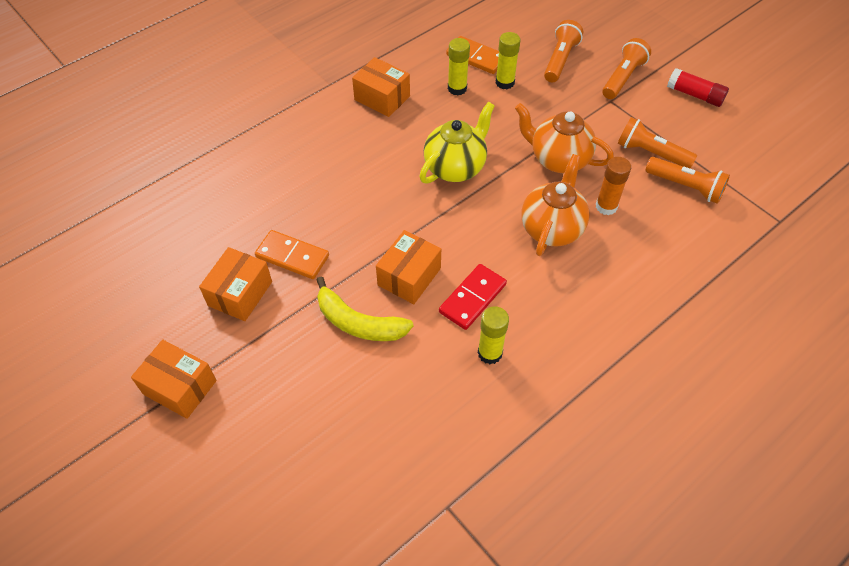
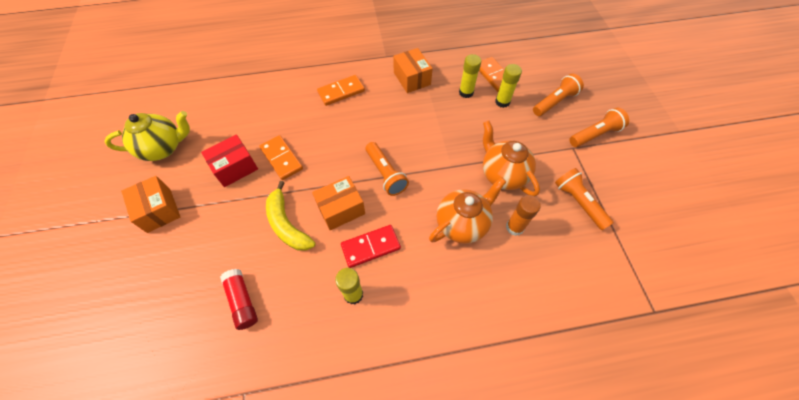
camera: 30 degrees right, 5 degrees up
orange box [199,247,272,321] -> red box [201,134,258,187]
yellow teapot [419,102,495,184] -> yellow teapot moved to [104,111,190,161]
orange flashlight [645,157,730,204] -> orange flashlight moved to [366,142,409,196]
red glue stick [667,68,729,107] -> red glue stick moved to [220,269,258,330]
none -> orange domino [317,75,365,106]

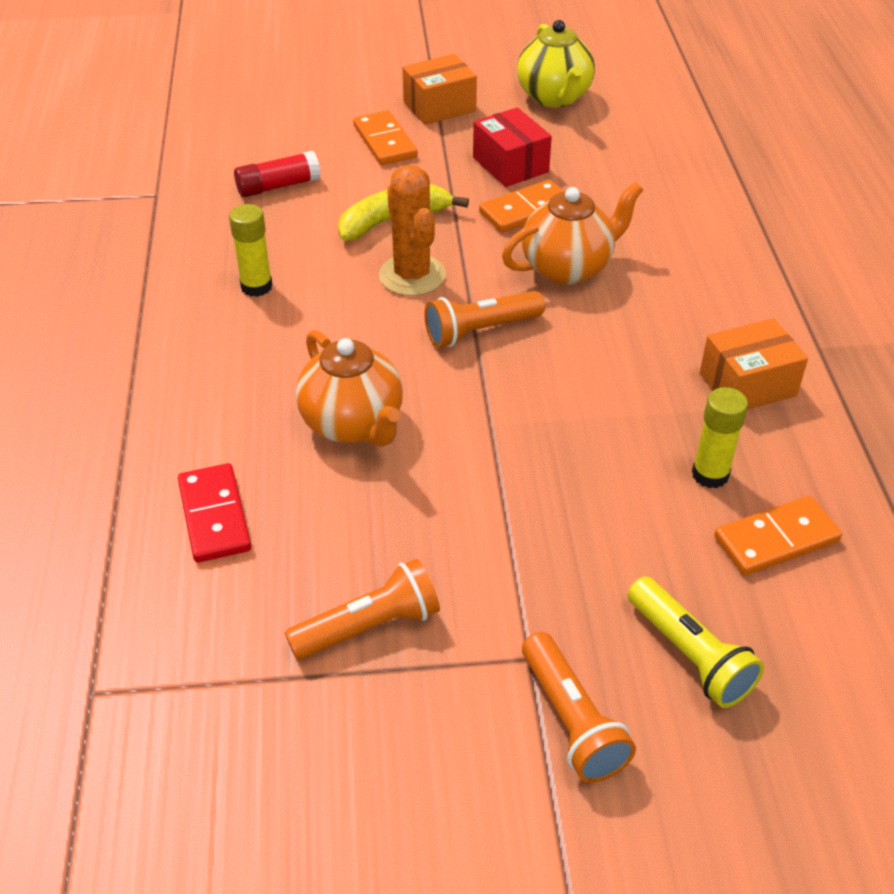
camera: 95 degrees right, 15 degrees down
orange box [312,176,365,230] -> orange cactus [379,165,446,296]
orange domino [317,75,365,106] -> orange domino moved to [353,110,417,165]
red domino [341,225,401,268] -> red domino moved to [178,463,251,563]
orange teapot [483,121,540,197] -> orange teapot moved to [502,182,643,285]
yellow glue stick [495,64,522,108] -> none
orange glue stick [506,195,541,236] -> none
orange flashlight [533,74,584,116] -> yellow flashlight [628,577,764,708]

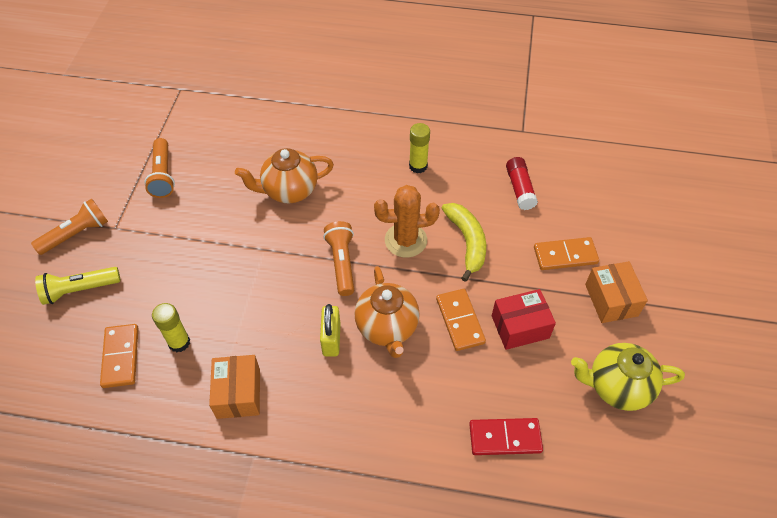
camera: 105 degrees right, 10 degrees up
red domino [178,463,251,563] -> red domino moved to [469,418,543,455]
orange flashlight [522,632,636,783] -> orange flashlight turned 150 degrees clockwise [31,199,108,255]
none -> yellow padlock [320,304,341,356]

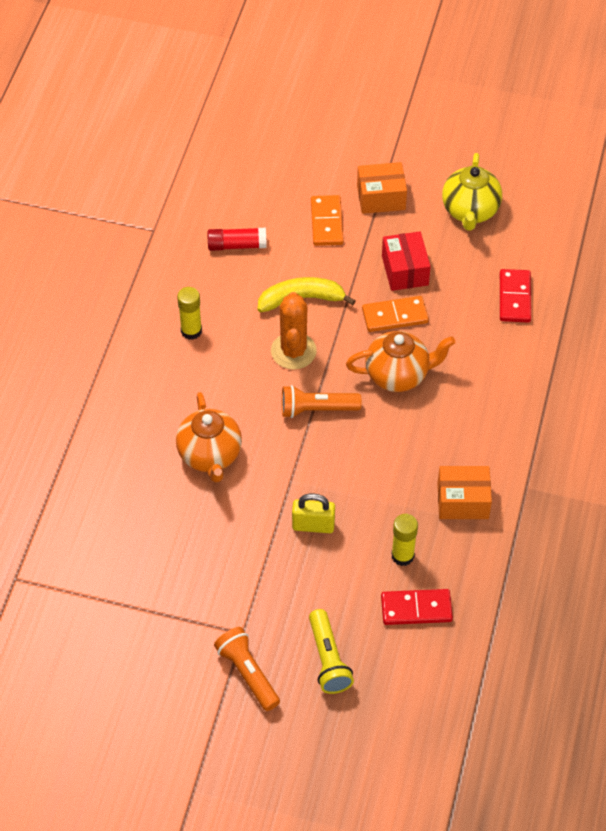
camera: 85 degrees left, 0 degrees up
orange domino [100,324,138,388] -> red domino [381,589,453,625]
orange flashlight [144,138,175,198] -> none
yellow padlock [320,304,341,356] -> yellow padlock moved to [292,493,335,533]

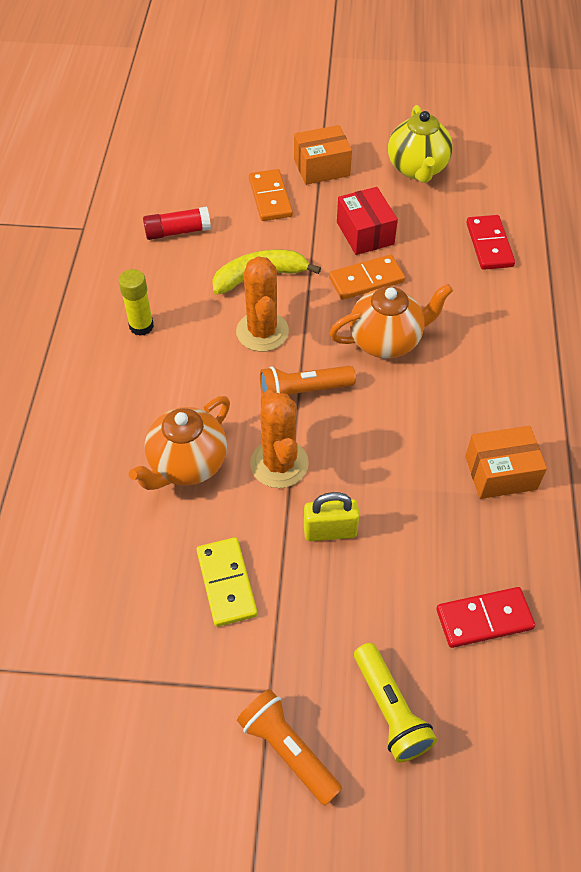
camera: 10 degrees left, 0 degrees up
orange teapot [176,392,242,483] -> orange teapot turned 60 degrees clockwise [129,396,230,490]
yellow glue stick [392,514,418,566] -> none
none -> yellow domino [196,537,258,627]
none -> orange cactus [250,390,309,488]

